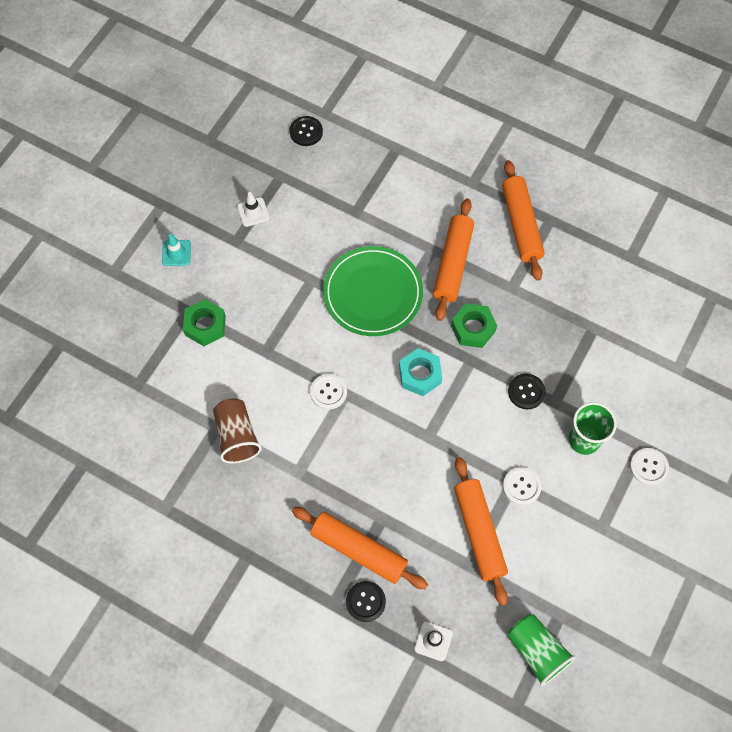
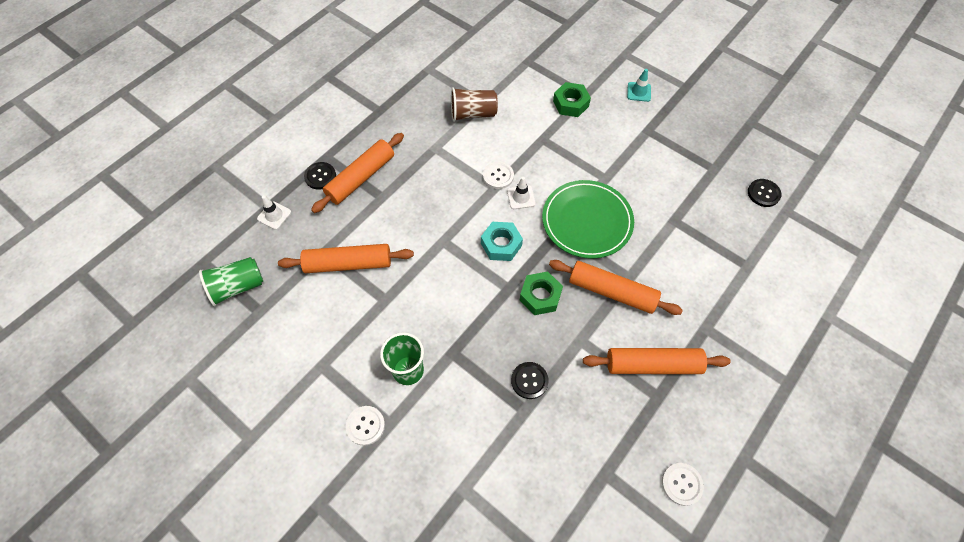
camera: 100 degrees right, 5 degrees down
white traffic cone [237,192,270,227] -> white traffic cone moved to [507,177,536,209]
white button [503,467,542,505] -> white button moved to [662,463,704,506]
black button [508,373,545,409] -> black button moved to [511,362,549,399]

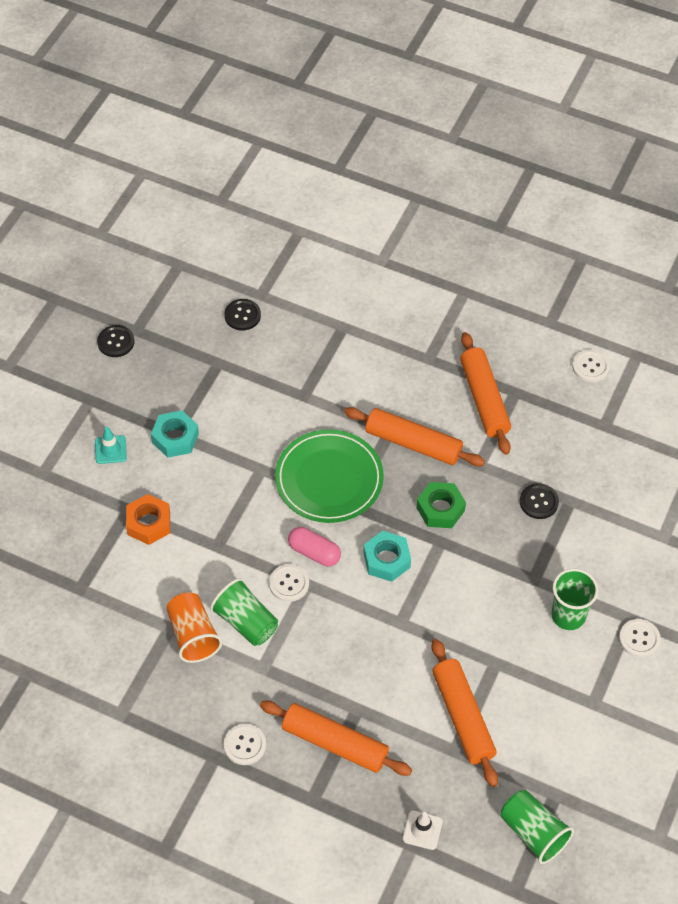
camera: 105 degrees left, 5 degrees down
black button [304,162,336,189] -> black button moved to [97,325,135,357]
brown cup [451,87,498,122] -> orange cup [167,592,222,663]
white traffic cone [507,177,536,209] -> pink capsule [288,527,341,566]
orange rolling pin [549,260,683,315] -> orange rolling pin turned 75 degrees counterclockwise [344,407,485,466]
green nut [553,82,591,117] -> orange nut [126,494,170,545]
none -> turquoise nut [151,410,199,458]
none -> green cup [210,578,278,646]
none -> white button [224,724,266,765]

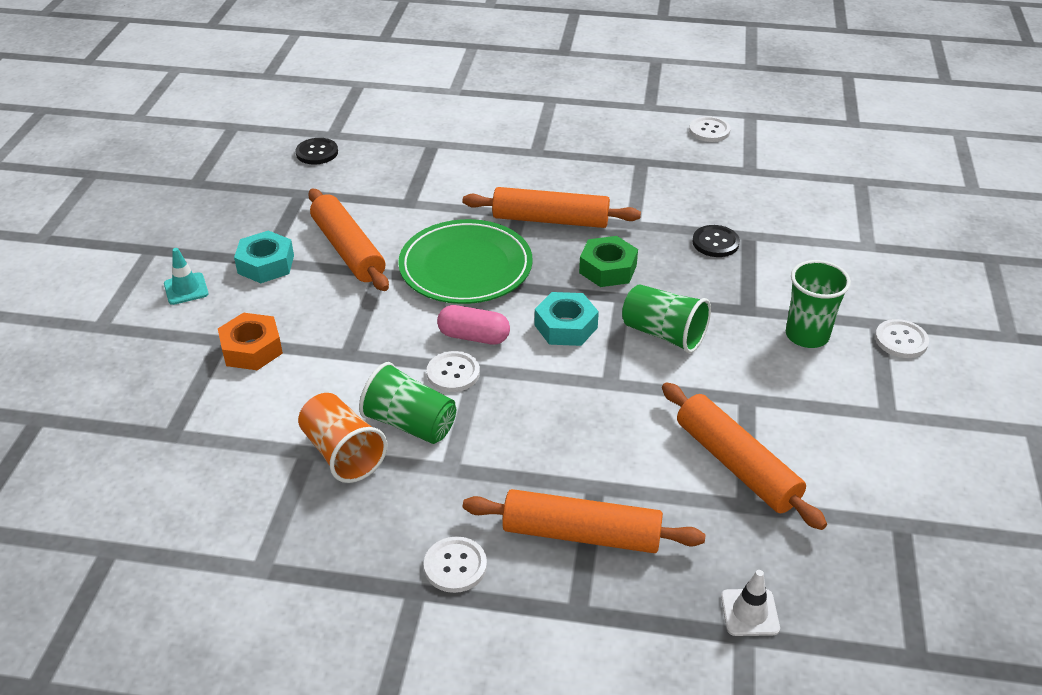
camera: 15 degrees left, 15 degrees down
black button [97,325,135,357] -> none
orange rolling pin [460,332,511,455] -> orange rolling pin moved to [308,189,389,291]
green cup [501,790,574,864] -> green cup moved to [622,284,711,353]

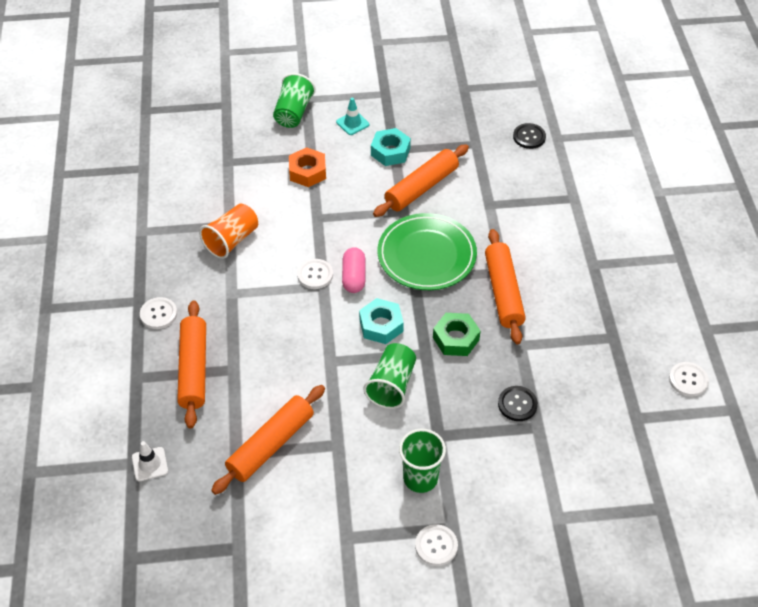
camera: 75 degrees right, 10 degrees up
green cup [359,362,456,444] -> green cup moved to [273,73,316,128]

